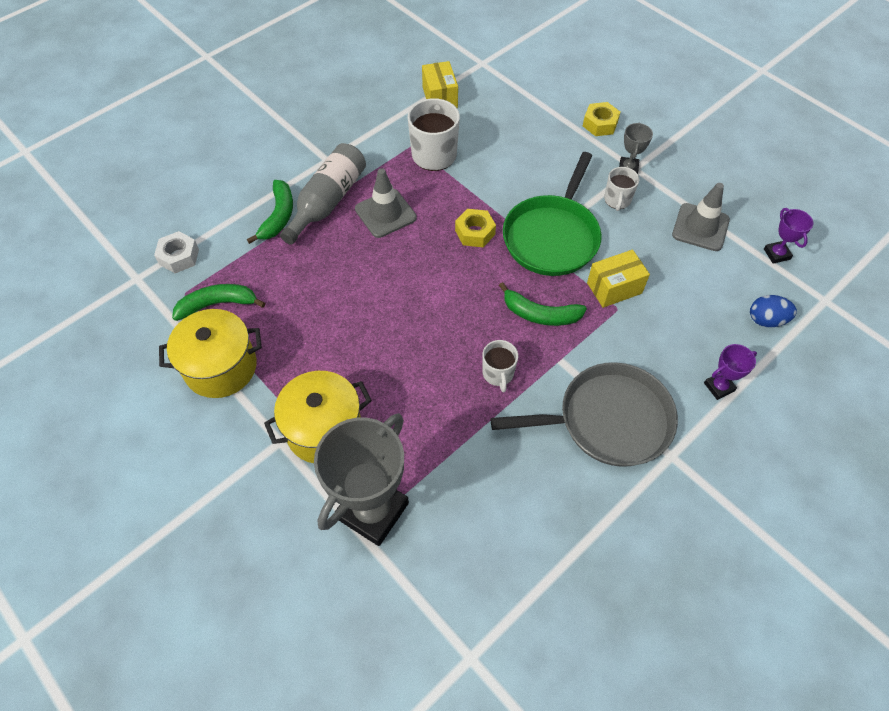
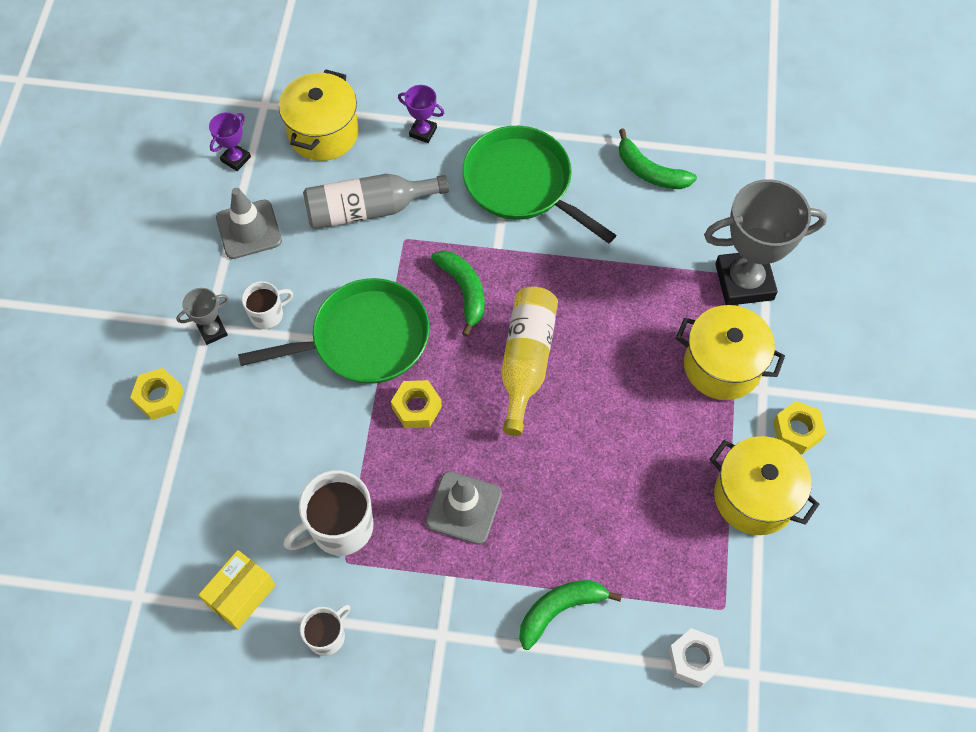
camera: 130 degrees left, 5 degrees up
green banana [172,284,265,321] -> green banana moved to [619,128,697,189]
grey bottle [280,143,366,245] -> grey bottle moved to [303,174,449,229]
white mug [482,340,518,392] -> white mug moved to [300,605,350,656]
grey pan [491,362,678,467] -> green pan [462,126,616,244]
yellow box [587,250,650,308] -> none
blue egg [750,295,797,327] -> yellow pot [279,69,359,161]
none -> yellow bottle [501,287,558,436]
none -> yellow nut [773,401,826,454]

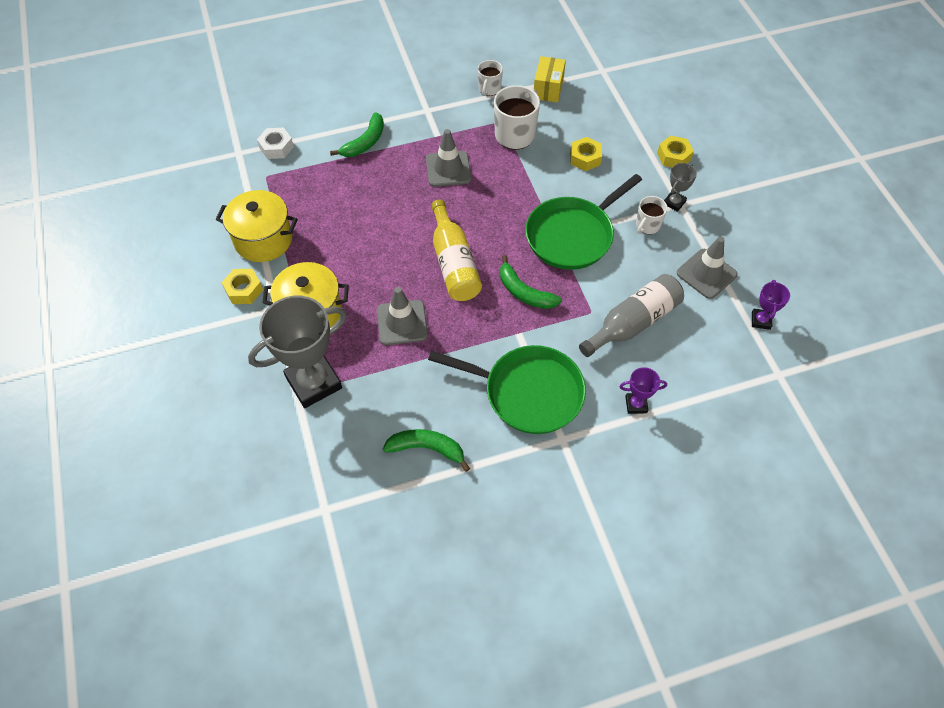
camera: 155 degrees right, 5 degrees down
yellow pot [279,69,359,161] -> none
yellow nut [391,380,442,428] -> yellow nut moved to [570,137,602,171]
none -> grey traffic cone [377,287,428,345]

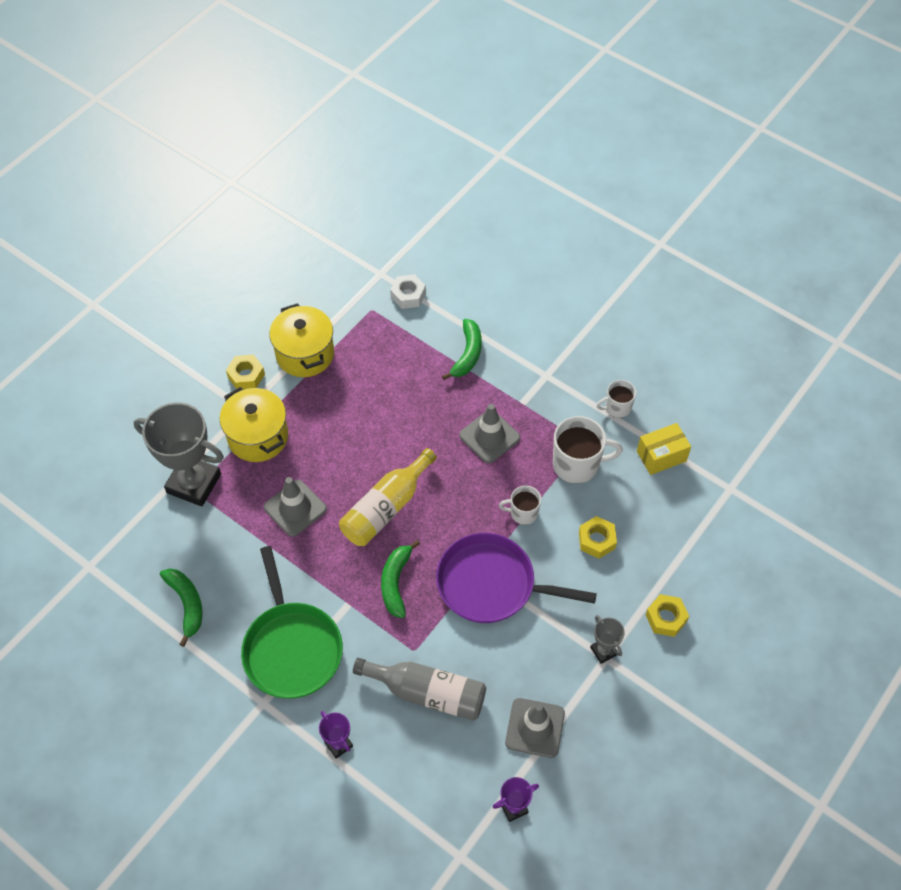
camera: 55 degrees right, 0 degrees up
green banana [330,112,384,157] -> green banana turned 75 degrees counterclockwise [442,319,482,380]
green pan [525,174,642,270] -> purple pan [436,533,597,623]
white mug [636,196,668,234] -> white mug moved to [499,485,541,525]
grey trophy [664,163,697,212] -> grey trophy turned 60 degrees clockwise [590,615,625,664]

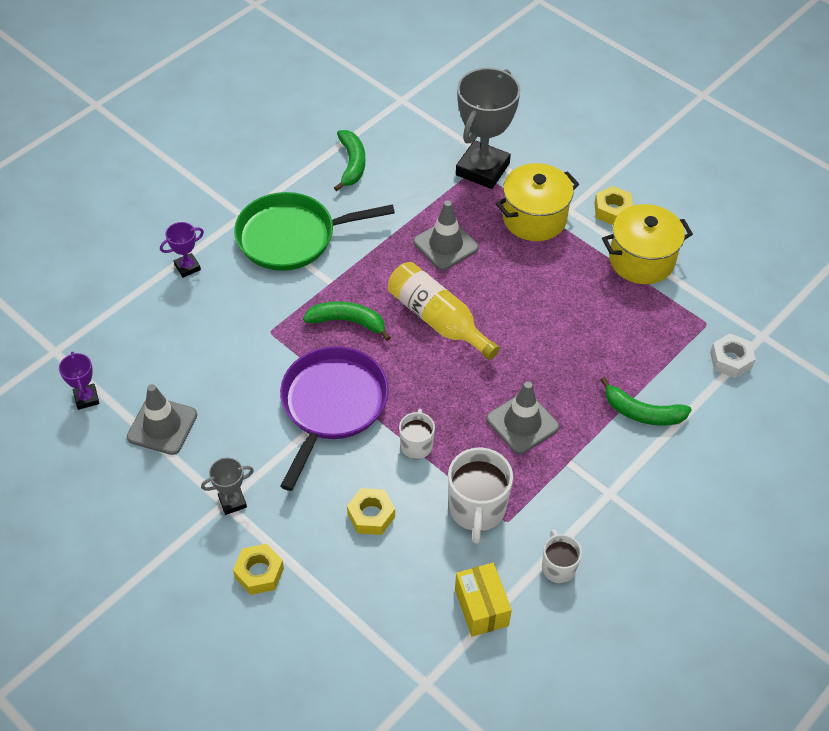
camera: 95 degrees right, 5 degrees down
green banana [160,568,203,647] -> green banana turned 75 degrees counterclockwise [334,130,365,191]
grey bottle [353,658,486,721] -> none

